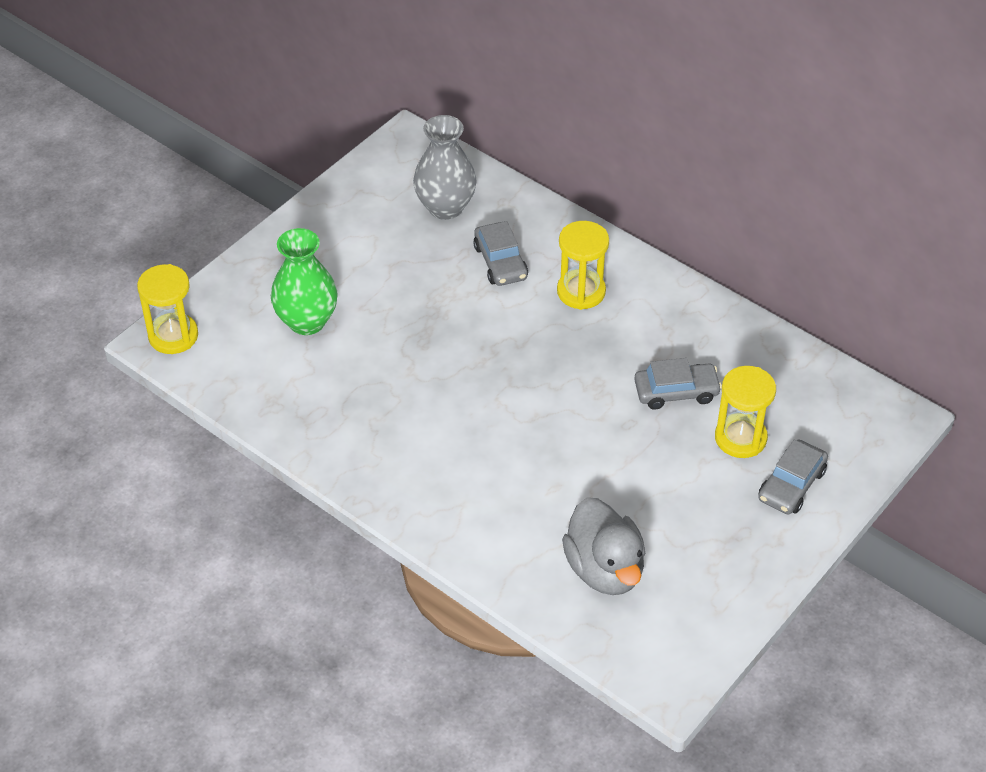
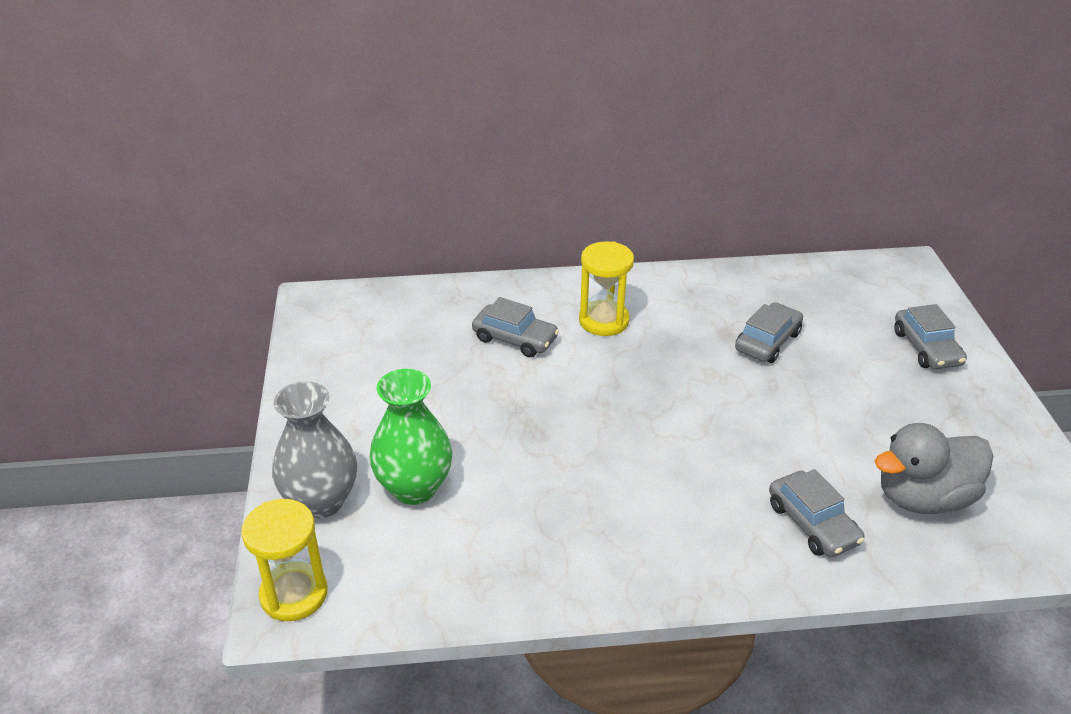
camera: 45 degrees left, 10 degrees down
grey vase [413,115,477,220] -> grey vase moved to [272,381,357,519]
grey duck [562,497,645,595] -> grey duck turned 135 degrees clockwise [875,423,993,514]
yellow hourglass [715,366,776,458] -> none
none -> grey car [769,469,864,557]

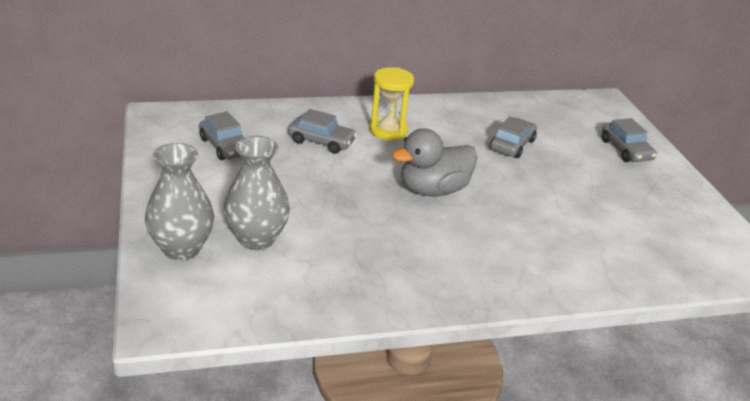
camera: 10 degrees left, 5 degrees down
yellow hourglass [241,499,328,621] -> none
green vase [369,369,453,505] -> grey vase [224,136,290,250]
grey car [769,469,864,557] -> grey car moved to [199,111,245,160]
grey duck [875,423,993,514] -> grey duck moved to [392,128,477,196]

